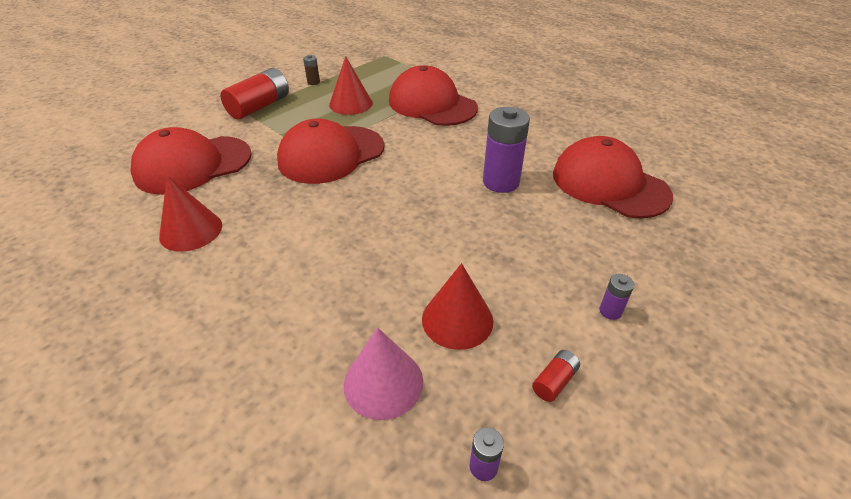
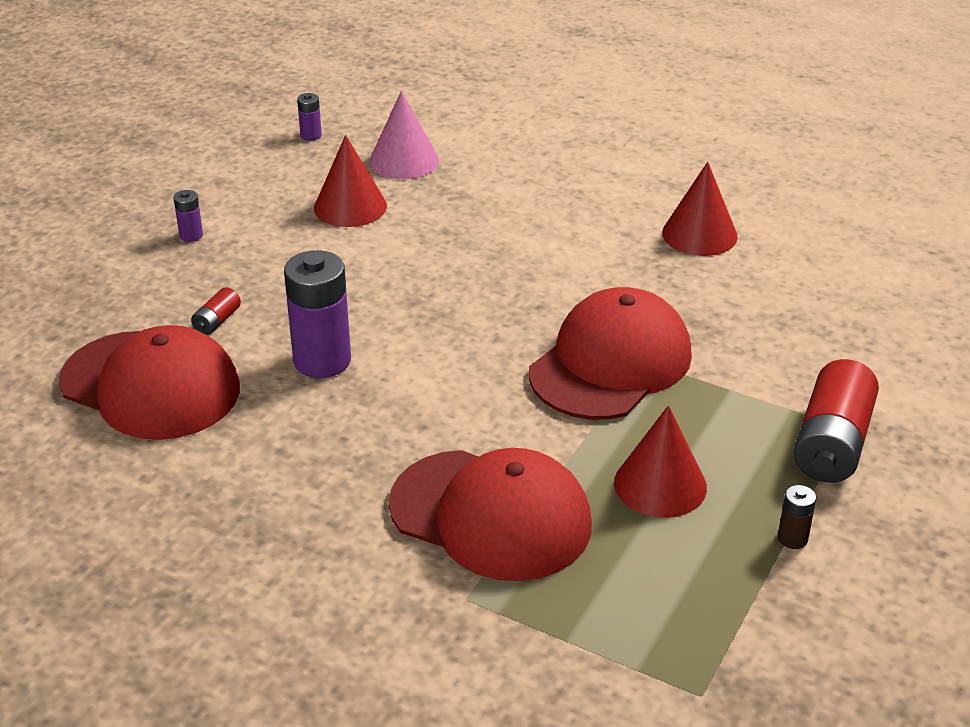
camera: 165 degrees right, 5 degrees down
red cap [130,127,252,195] -> none
red battery [532,350,580,402] -> red battery moved to [191,287,241,335]

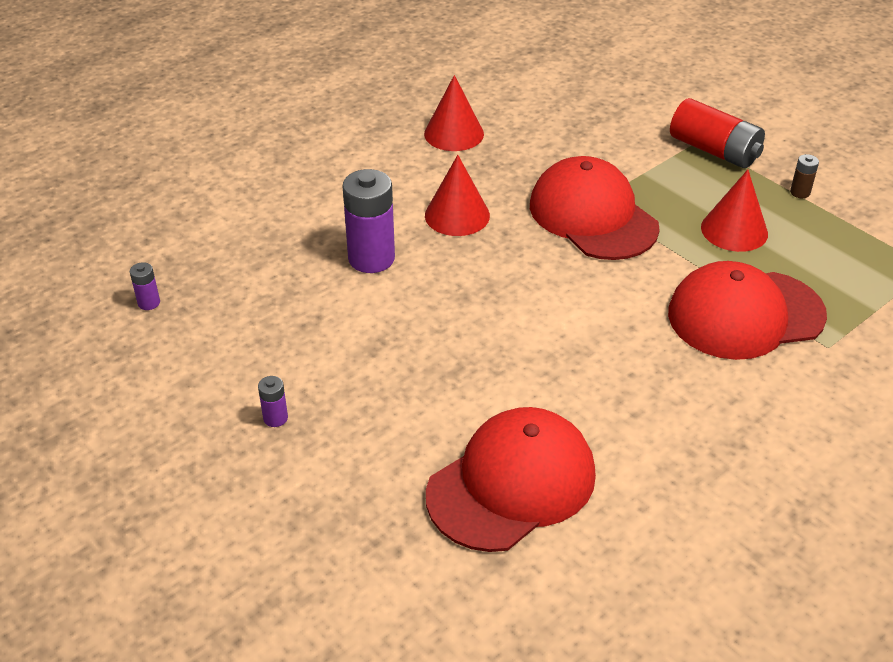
camera: 70 degrees left, 5 degrees up
red battery [191,287,241,335] -> none
purple battery [284,250,351,378] -> purple battery moved to [343,169,395,273]
red cone [314,135,387,227] -> red cone moved to [425,155,490,236]
pink cone [369,91,439,179] -> none
red cap [389,448,592,581] -> red cap turned 150 degrees counterclockwise [668,261,827,360]

